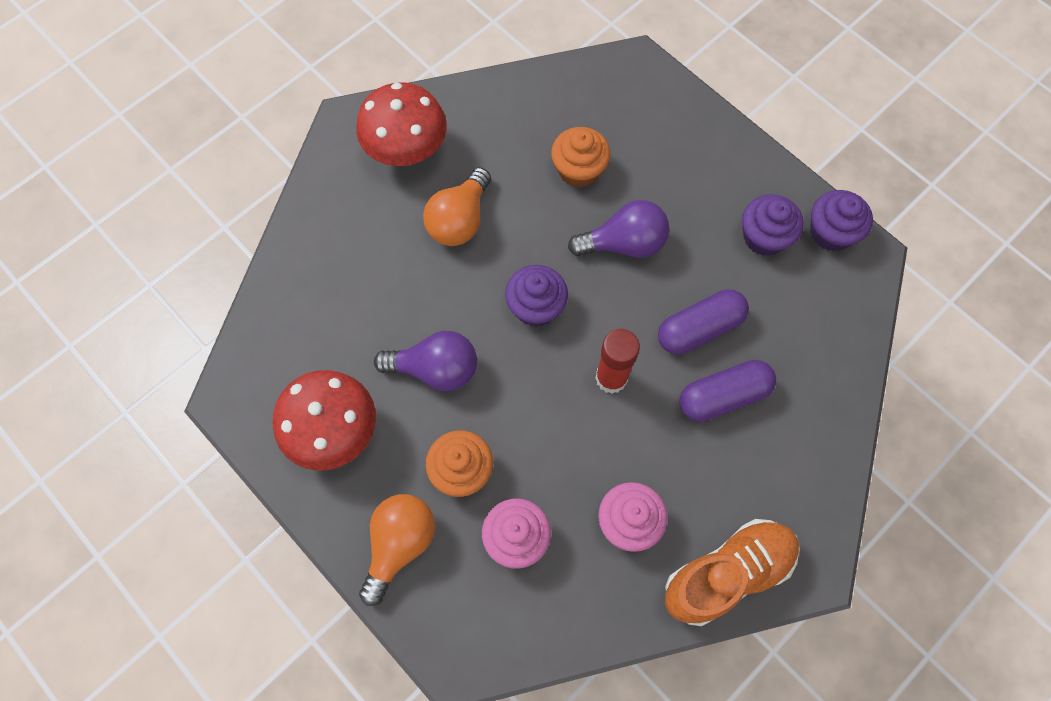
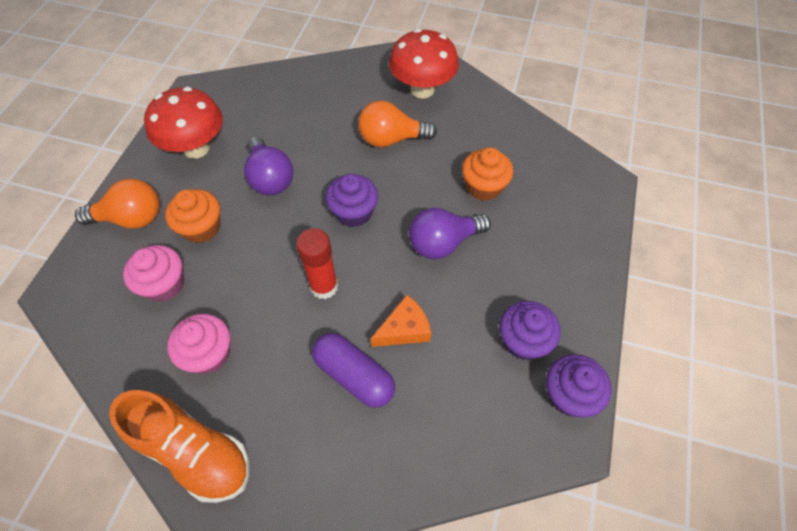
camera: 60 degrees right, 10 degrees down
purple light bulb [568,200,669,258] -> purple light bulb turned 105 degrees clockwise [409,208,491,259]
purple capsule [658,290,749,355] -> orange cheese [371,295,431,347]

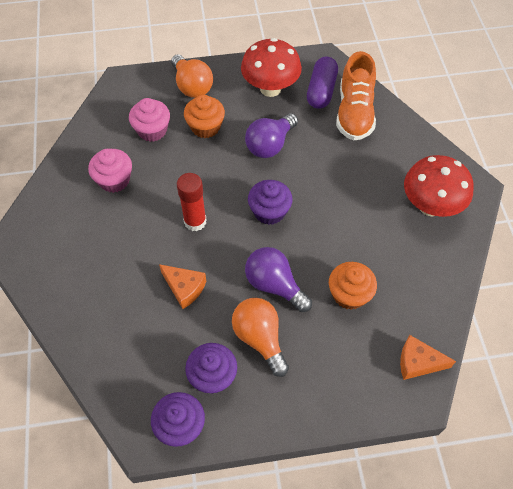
camera: 65 degrees right, 0 degrees up
orange shoe [109,390,249,503] -> orange shoe moved to [336,51,376,140]
purple capsule [312,333,395,408] -> purple capsule moved to [307,57,338,109]
orange light bulb [358,101,437,148] -> orange light bulb moved to [232,298,289,377]
none -> orange cheese [400,335,456,380]

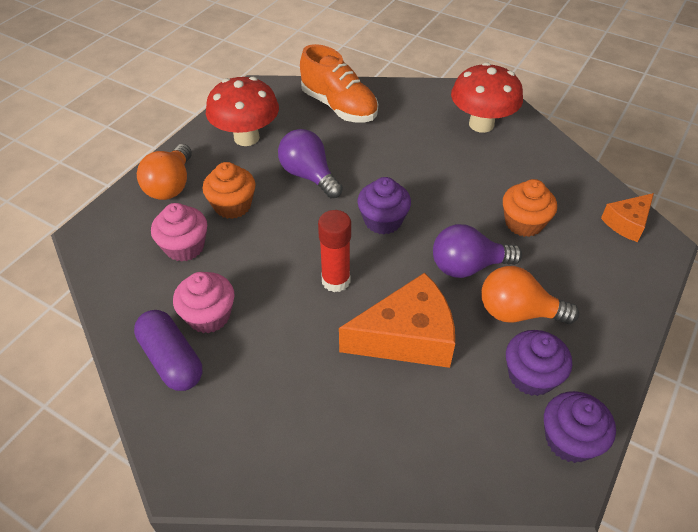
camera: 50 degrees left, 10 degrees down
orange cheese [159,264,206,309] -> orange cheese [339,273,455,368], size x1.78
orange light bulb [171,54,213,98] -> orange light bulb turned 90 degrees clockwise [137,144,192,200]
purple light bulb [245,113,298,158] -> purple light bulb turned 150 degrees clockwise [278,129,343,199]
purple capsule [307,57,338,109] -> purple capsule moved to [134,310,202,391]

